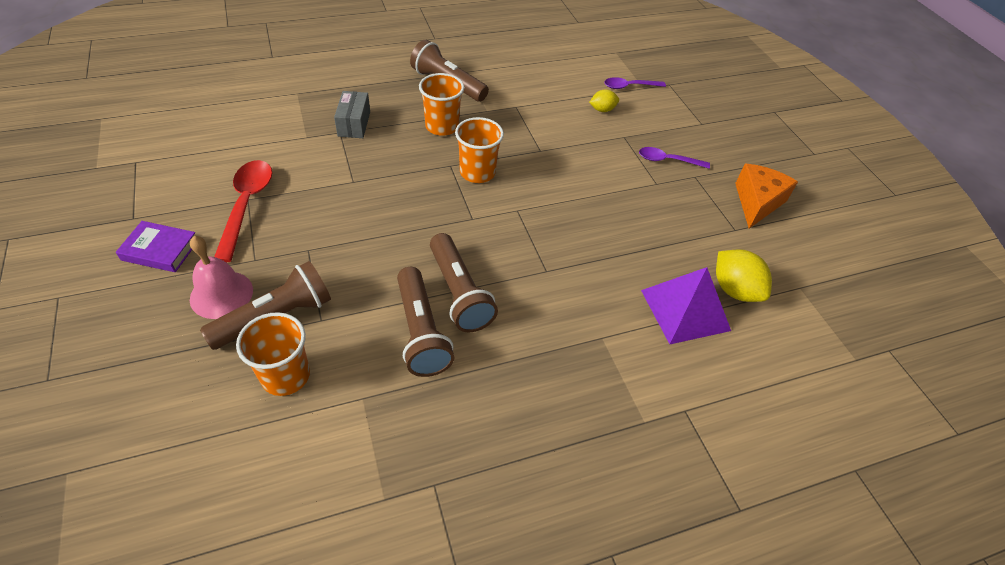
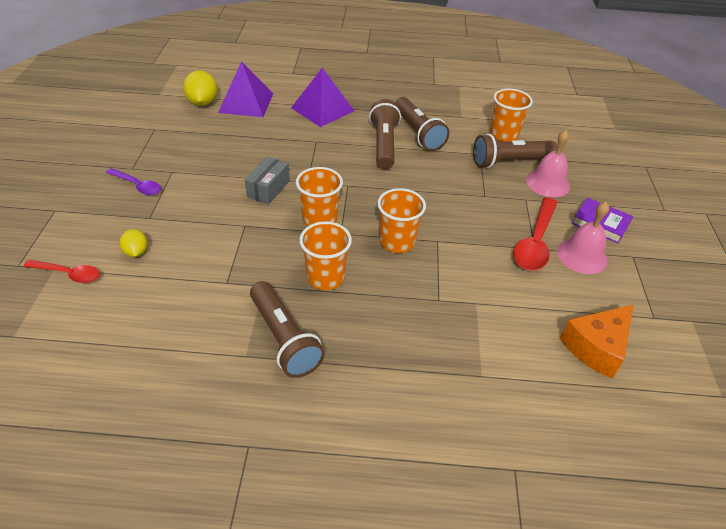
camera: 155 degrees left, 5 degrees down
grey box [334,91,370,138] -> grey box moved to [245,156,290,205]
brown flashlight [397,267,454,377] -> brown flashlight turned 150 degrees clockwise [395,97,449,151]
yellow lemon [589,89,619,112] -> yellow lemon turned 60 degrees clockwise [120,229,147,257]
purple spoon [604,77,666,89] -> red spoon [23,260,100,283]
orange cheese [735,164,798,228] -> orange cheese moved to [560,304,634,379]
none -> purple pyramid [291,68,354,127]
none -> orange cup [377,188,426,253]
none -> pink bell [557,202,609,274]

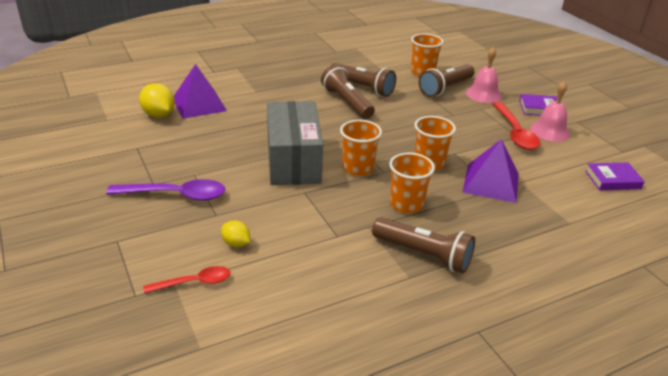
camera: 30 degrees left, 10 degrees down
purple spoon [106,168,161,195] -> purple spoon [106,179,225,201], size x1.62
grey box [245,156,290,205] -> grey box [267,101,323,185], size x2.08
purple pyramid [291,68,354,127] -> purple pyramid moved to [462,139,519,203]
orange cheese [560,304,634,379] -> purple book [585,163,645,190]

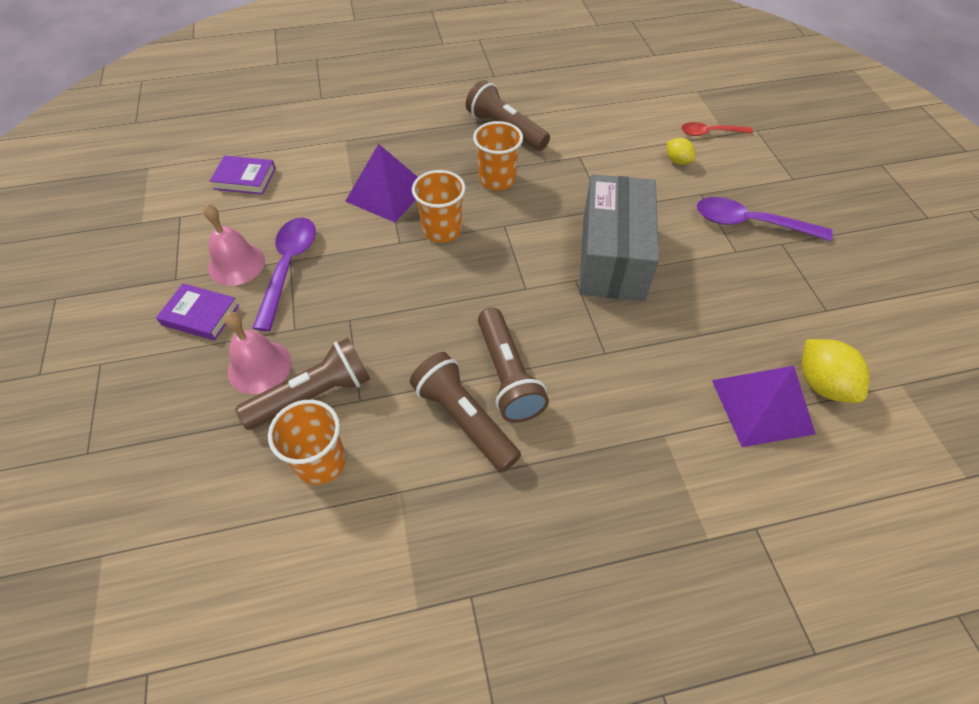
camera: 165 degrees left, 20 degrees up
orange cup [340,120,382,176] -> none
red spoon [493,102,540,150] -> purple spoon [252,218,316,331]

